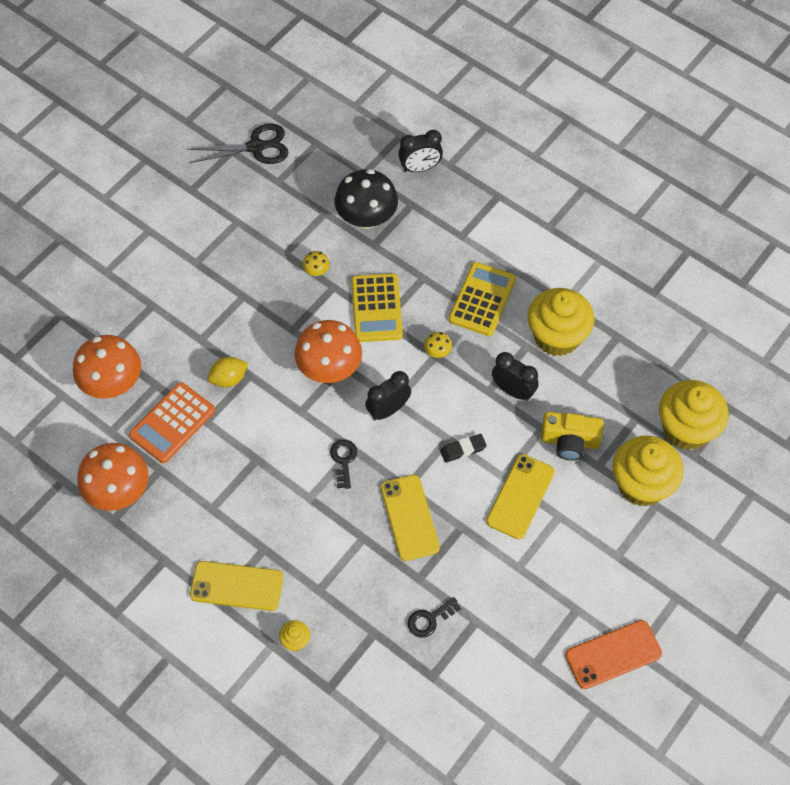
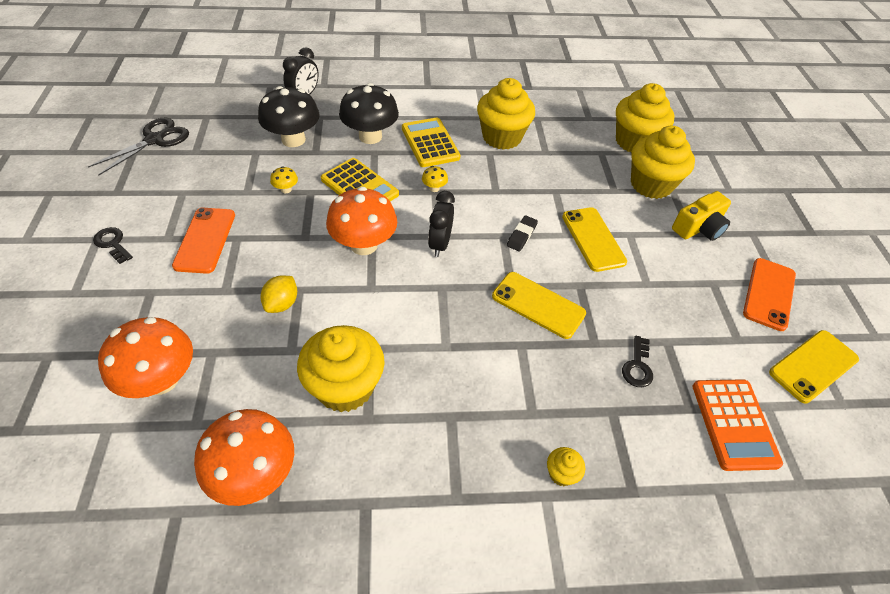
camera: 45 degrees left, 10 degrees down
orange calculator [129,382,215,463] -> orange calculator moved to [693,379,783,471]
yellow phone [190,561,283,611] -> yellow phone moved to [769,330,859,404]
black key [330,439,357,489] -> black key moved to [93,227,133,264]
black clock [492,352,539,401] -> none
yellow camera [541,412,604,460] -> yellow camera moved to [672,191,731,241]
none -> orange phone [172,208,235,274]
none -> yellow cupcake [297,325,385,412]
none -> black mushroom [339,83,399,144]

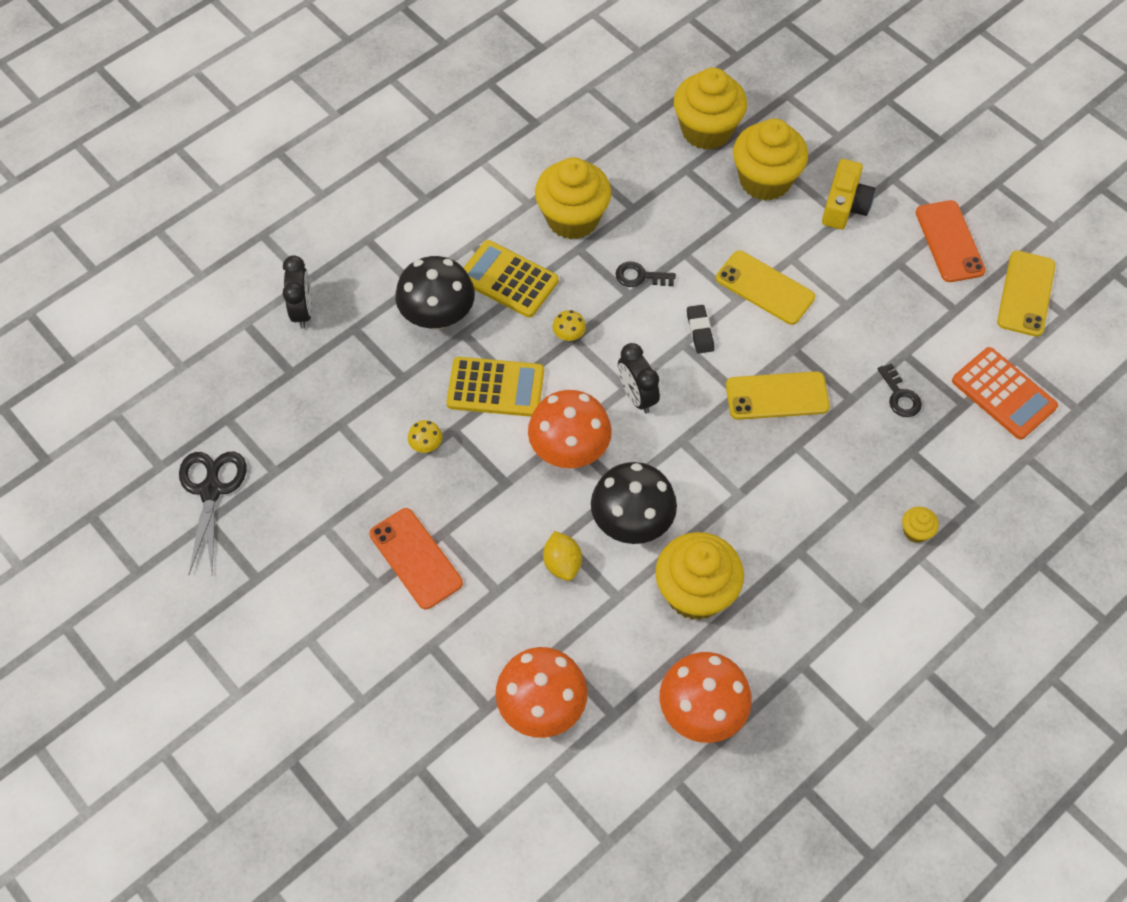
camera: 35 degrees left, 10 degrees up
black key [93,227,133,264] -> black key moved to [615,262,676,287]
black mushroom [258,86,320,147] -> black mushroom moved to [591,462,677,544]

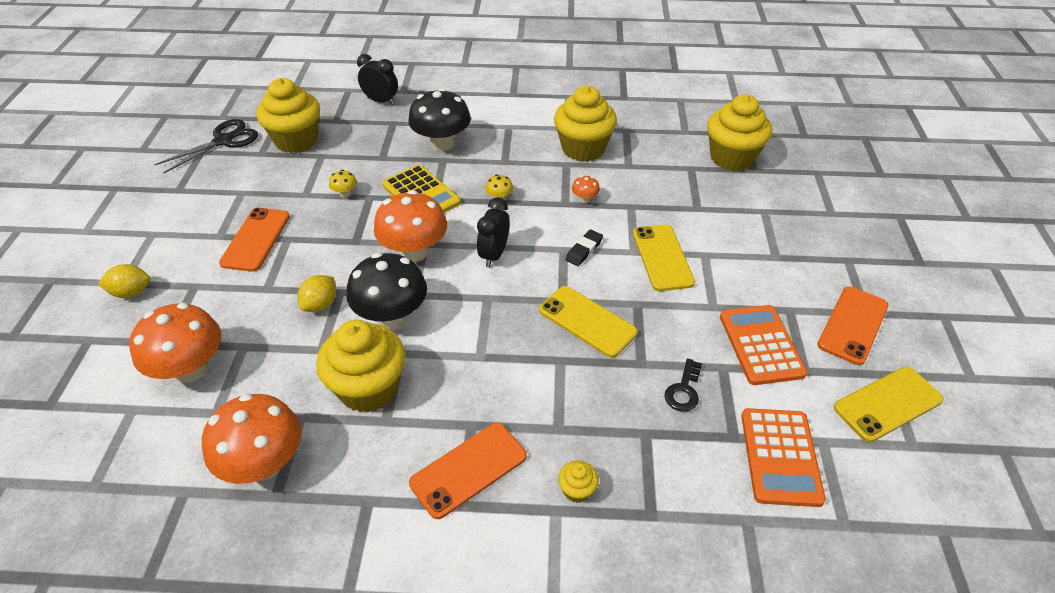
camera: 45 degrees right, 15 degrees down
black clock [283,255,312,329] -> black clock turned 105 degrees counterclockwise [357,54,398,105]
yellow calculator [463,240,559,318] -> none
black key [615,262,676,287] -> orange mushroom [572,176,600,203]
yellow cupcake [733,118,808,201] -> yellow cupcake moved to [257,78,320,153]
yellow camera [822,159,875,230] -> none
none -> yellow lemon [98,264,150,298]
none -> orange phone [409,423,527,519]
none -> orange calculator [720,305,807,385]

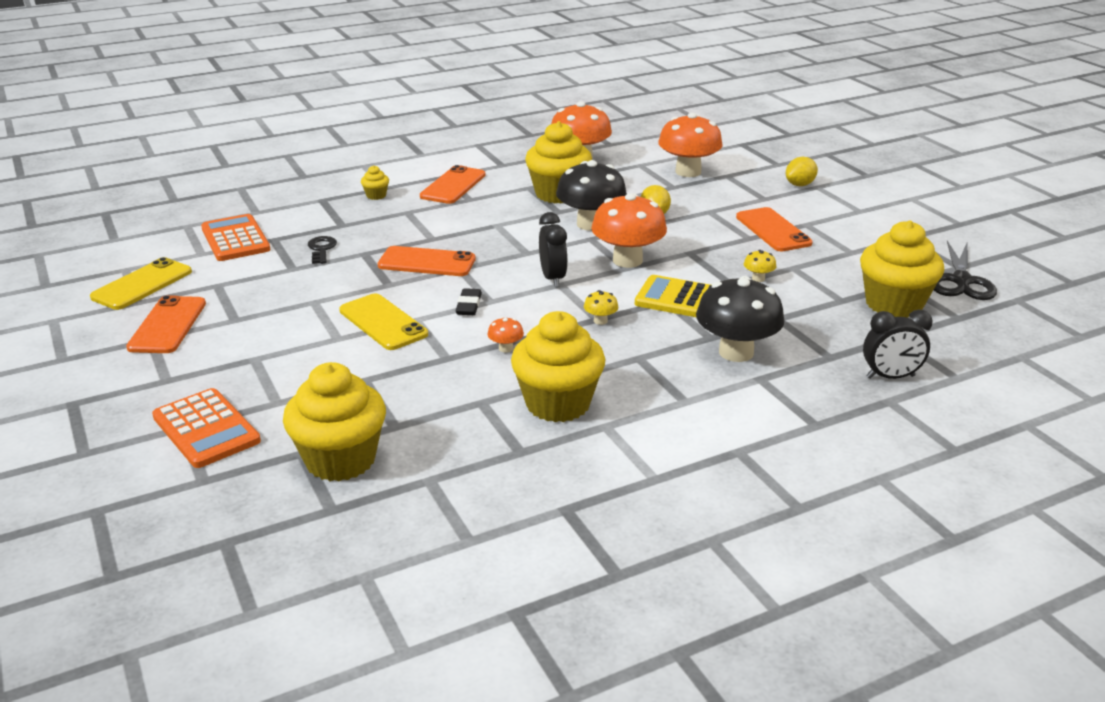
camera: 150 degrees right, 15 degrees down
yellow phone [539,286,638,358] -> orange phone [378,246,476,276]
orange calculator [720,305,807,385] -> orange calculator moved to [152,388,261,468]

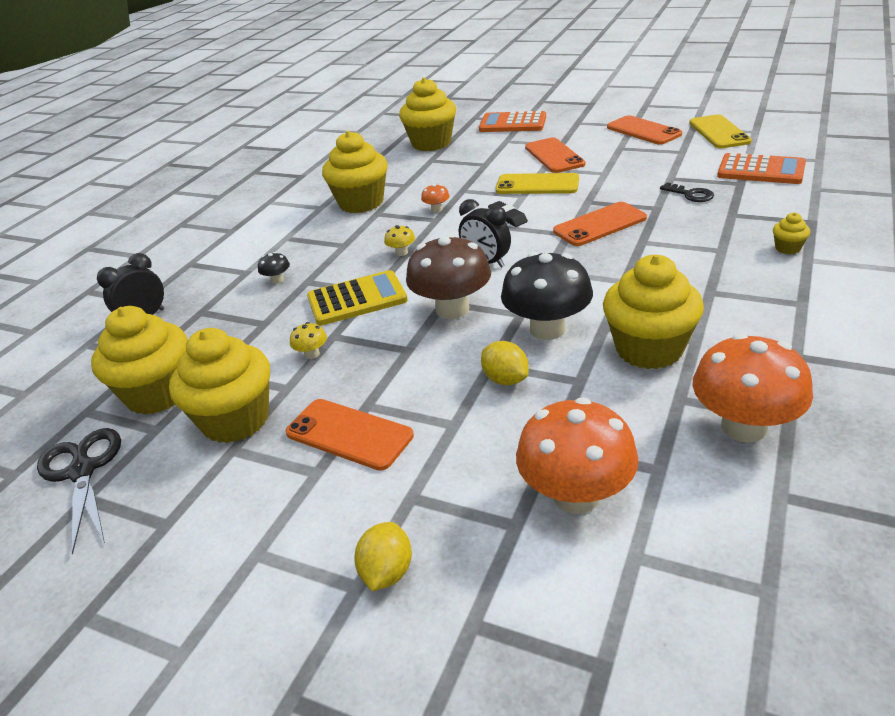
camera: 145 degrees right, 5 degrees up
orange phone [420,165,486,204] -> orange phone moved to [525,137,586,173]
orange mushroom [591,193,667,268] -> brown mushroom [406,234,491,319]
black mushroom [696,276,784,362] -> black mushroom [258,252,290,284], size x0.42
none -> yellow cupcake [169,328,270,443]

